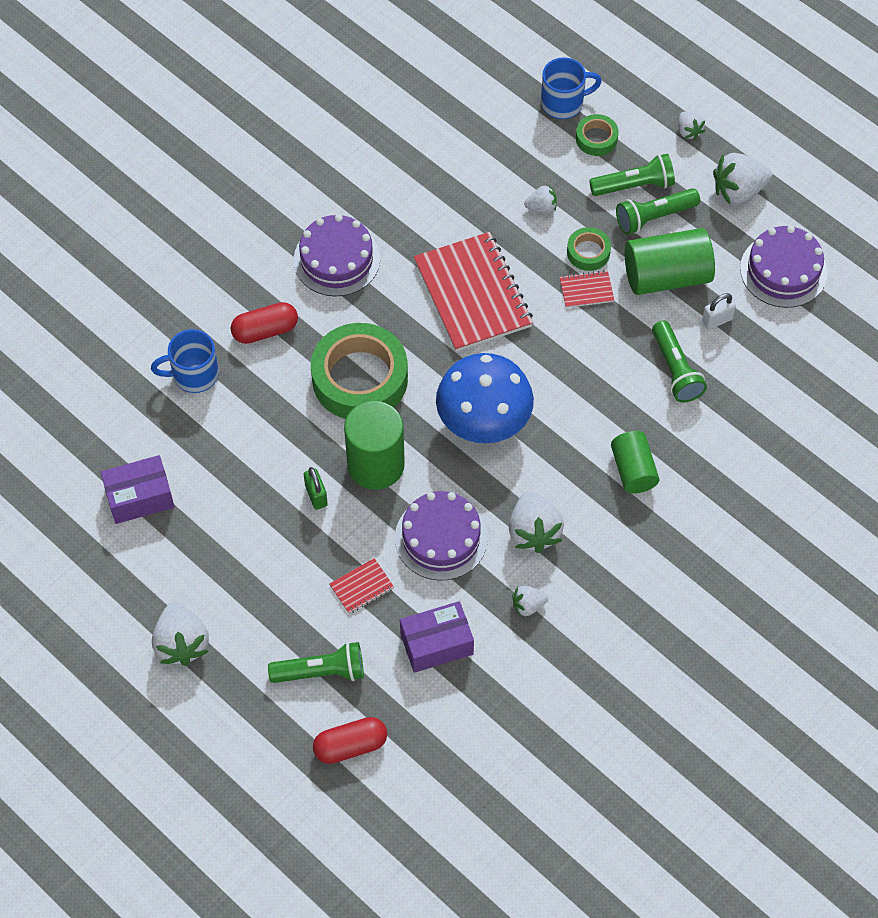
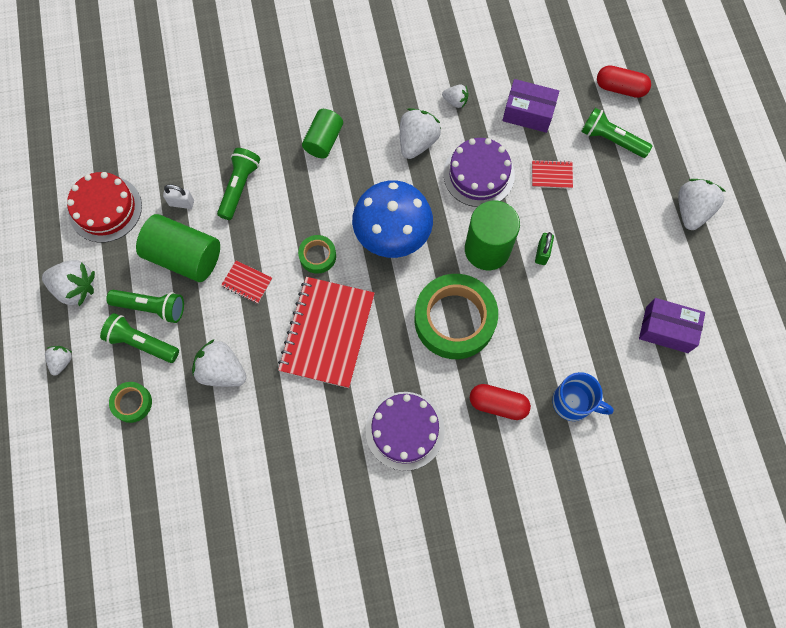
camera: 145 degrees left, 10 degrees up
white strawberry [524,185,557,213] -> white strawberry [192,339,246,387], size x1.82
blue mug [541,57,602,119] -> none
green tape [567,227,611,271] -> green tape moved to [298,235,336,274]
purple cake [740,225,827,308] -> red cake [67,172,142,243]

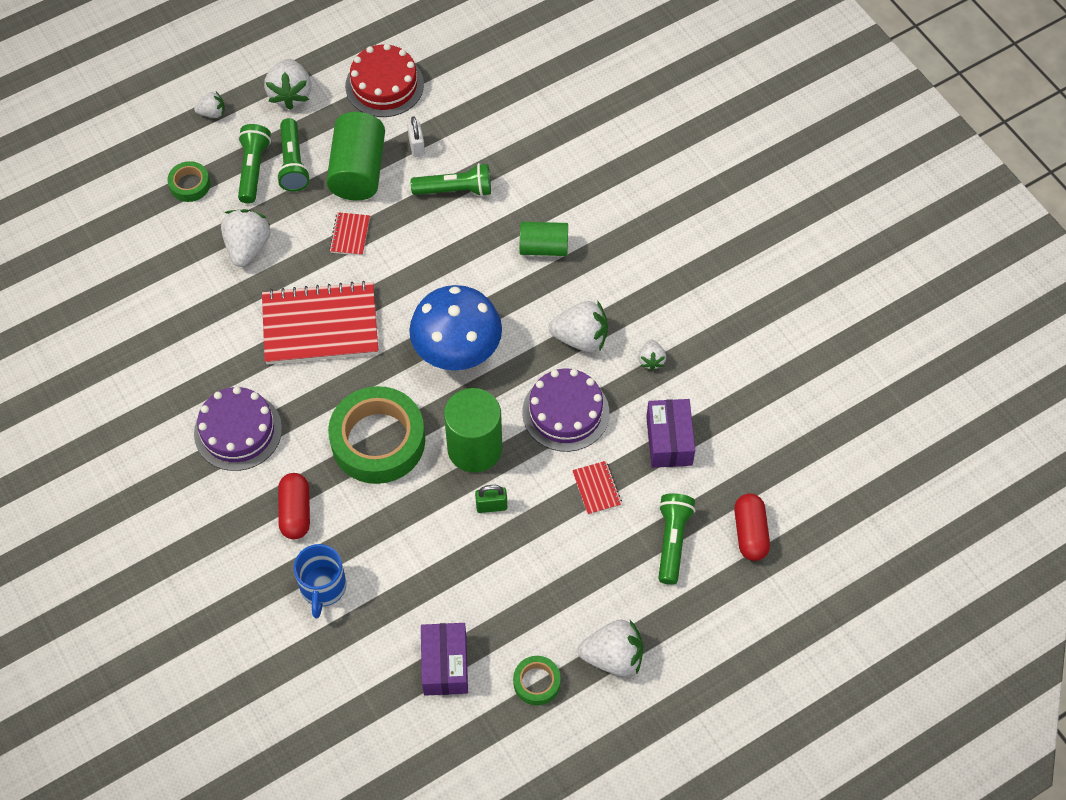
camera: 70 degrees right, 10 degrees down
green tape [298,235,336,274] -> green tape moved to [513,656,561,706]

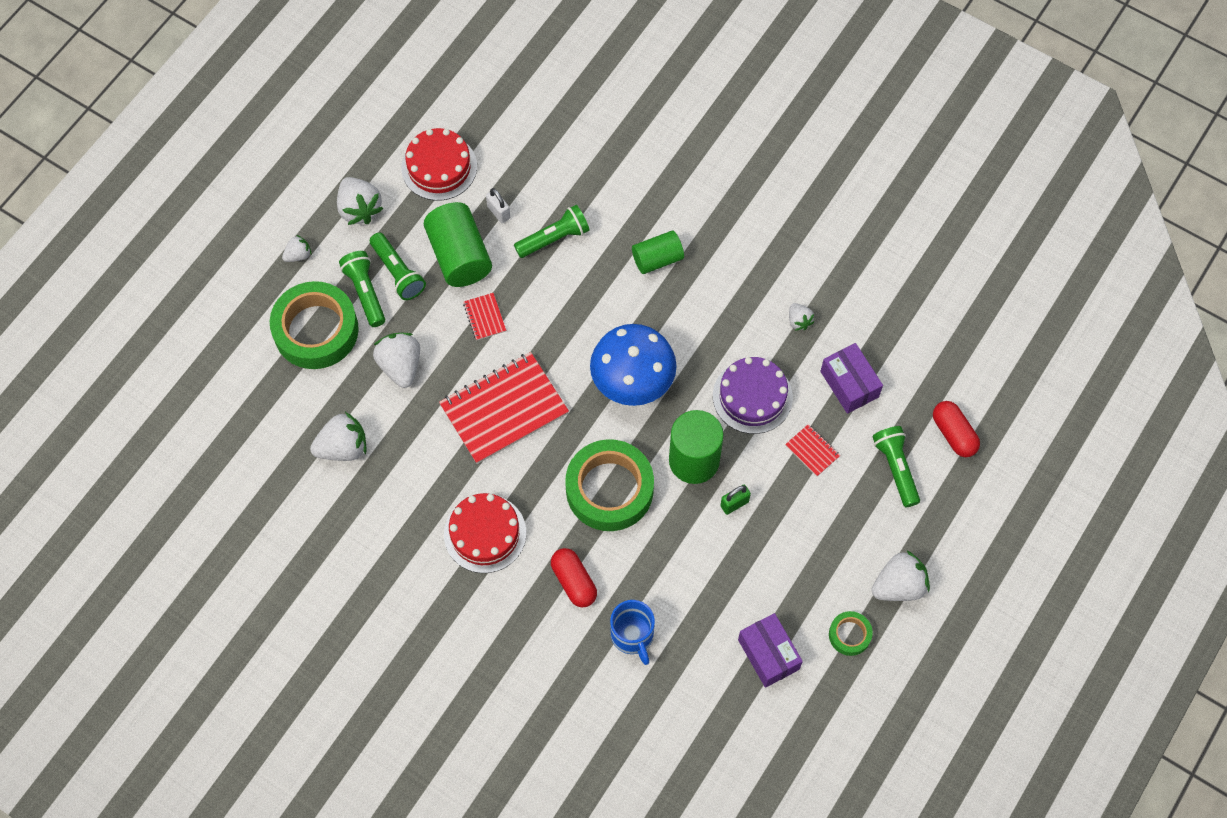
camera: 25 degrees left, 5 degrees up
green tape [168,161,210,202] -> green tape [270,281,359,369], size x2.15
purple cake [194,387,282,471] -> red cake [444,493,526,573]
white strawberry [549,301,608,352] -> white strawberry moved to [310,412,366,461]

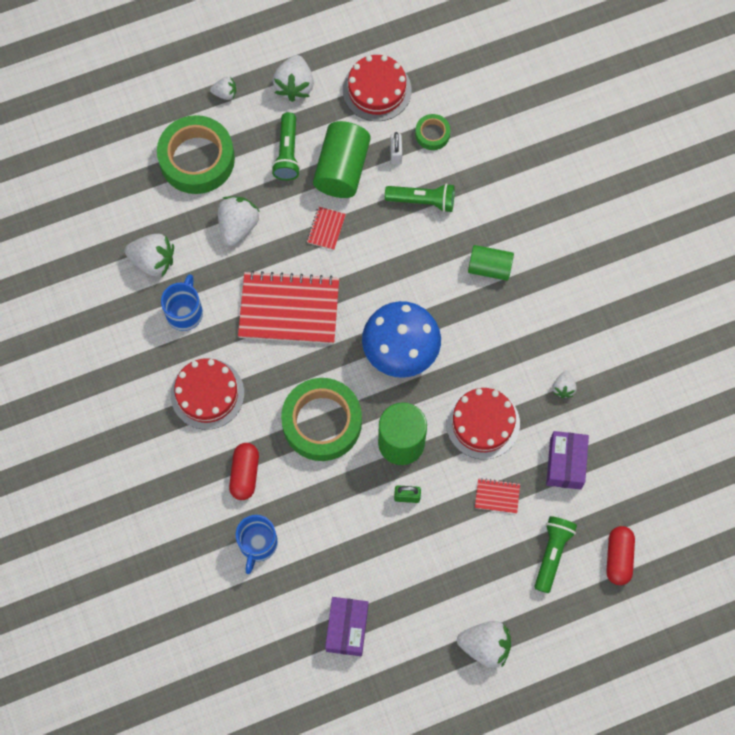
camera: 35 degrees right, 5 degrees up
green flashlight [339,251,385,327] -> none
purple cake [713,357,793,434] -> red cake [446,388,520,459]
red notebook [785,424,840,476] -> red notebook turned 75 degrees counterclockwise [475,478,520,514]
green tape [829,611,873,656] -> green tape moved to [415,114,451,150]
none -> blue mug [161,274,203,331]

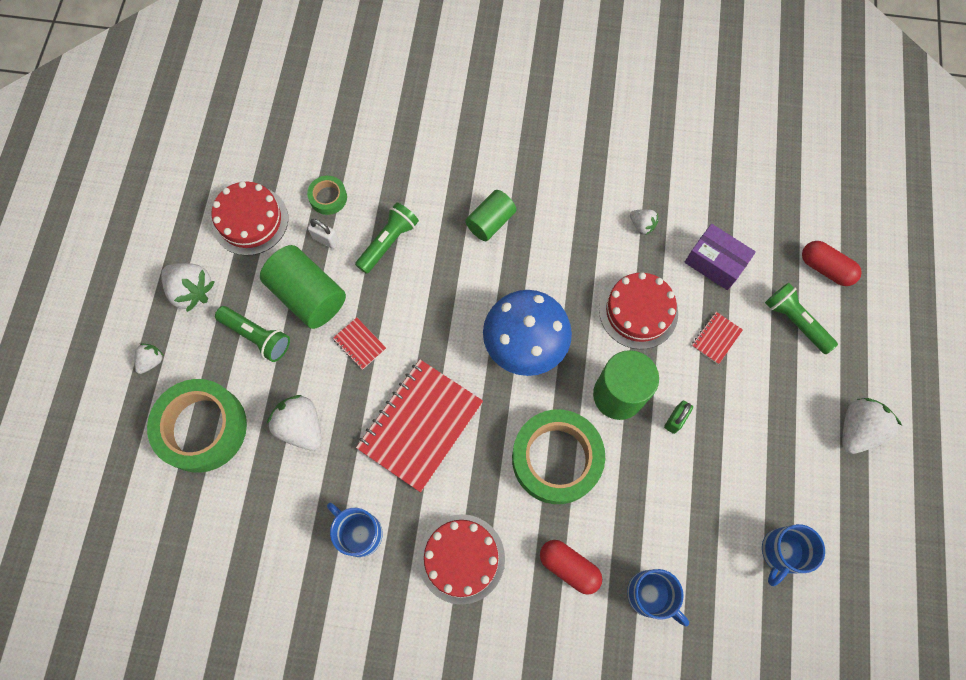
camera: 60 degrees left, 0 degrees up
white strawberry [125,234,174,277] -> none
purple box [325,597,368,656] -> blue mug [762,524,825,586]

